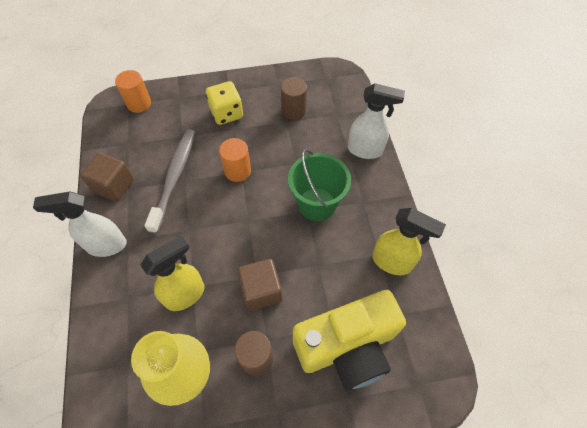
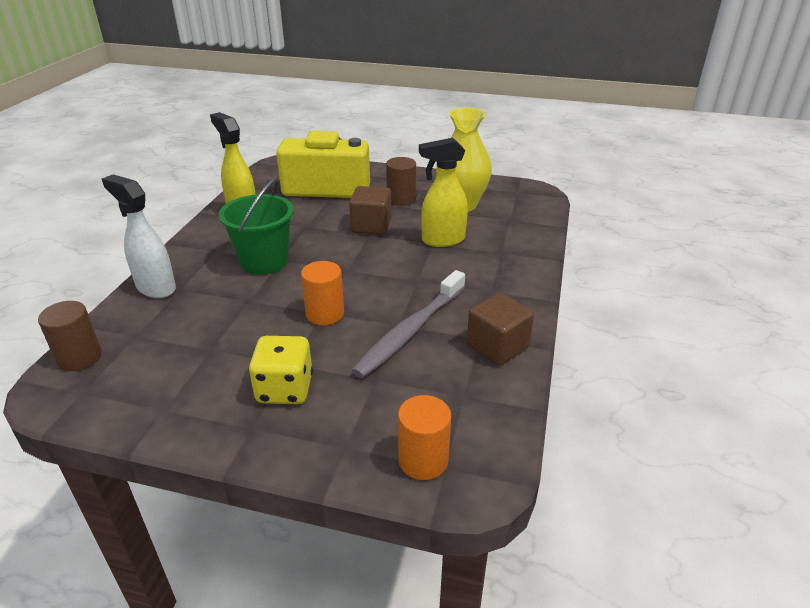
camera: 155 degrees left, 25 degrees down
white spray bottle [33,192,127,257] -> none
brown cylinder [281,77,307,120] -> brown cylinder moved to [38,301,102,371]

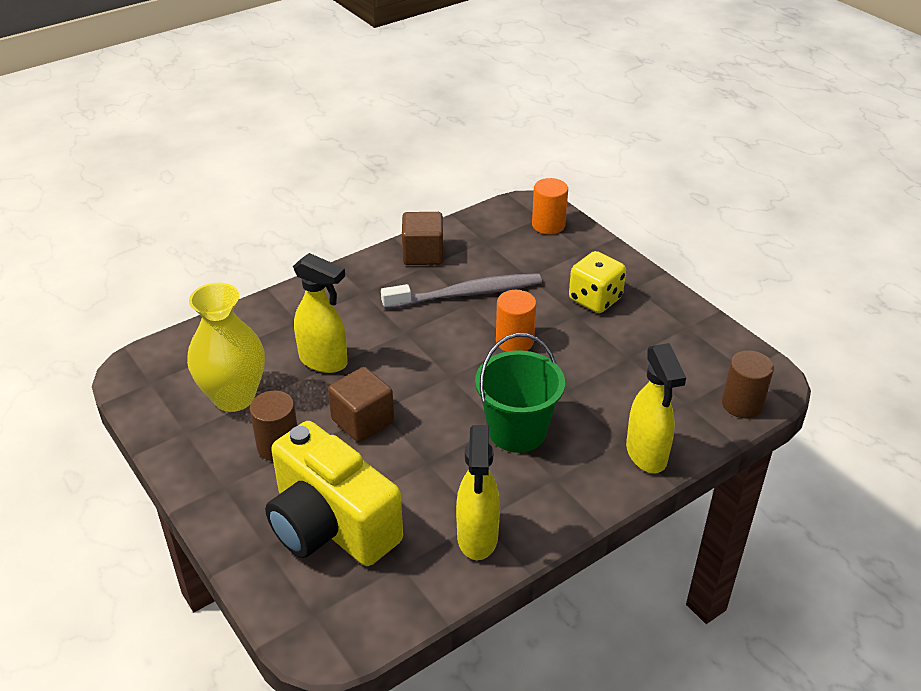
camera: 140 degrees left, 5 degrees up
white spray bottle [102,174,176,298] -> yellow spray bottle [626,343,686,473]

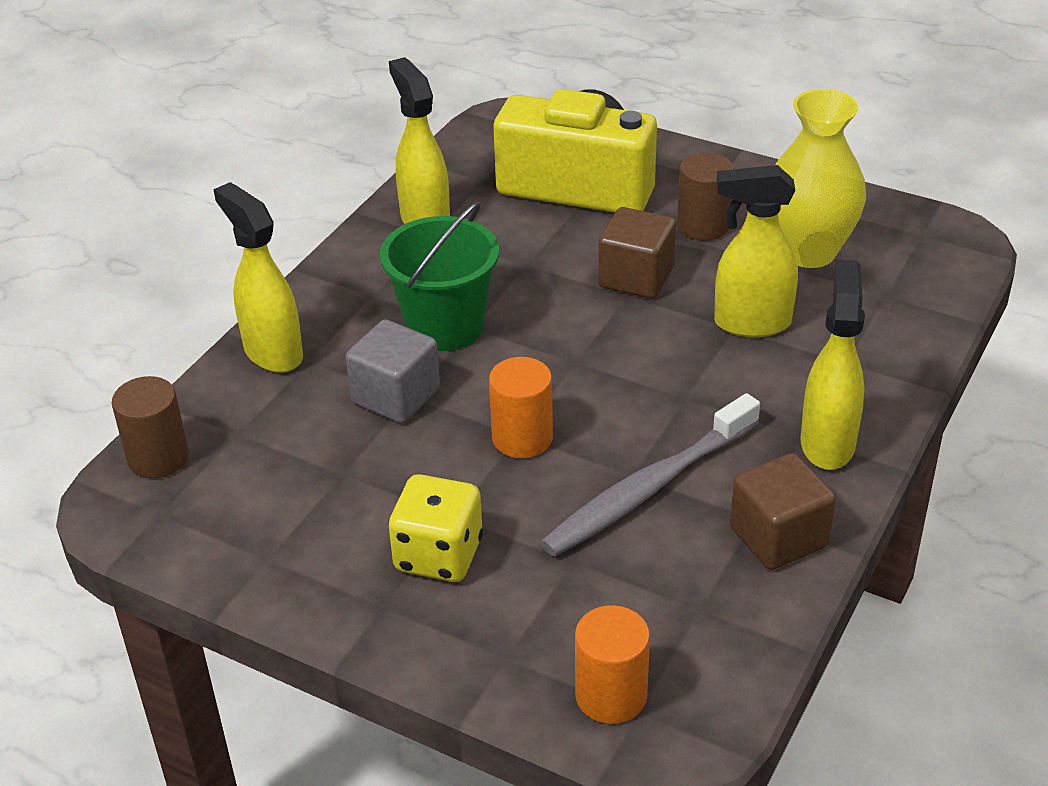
camera: 155 degrees right, 0 degrees up
none -> grey cube [346,319,440,423]
none -> yellow spray bottle [800,259,865,470]

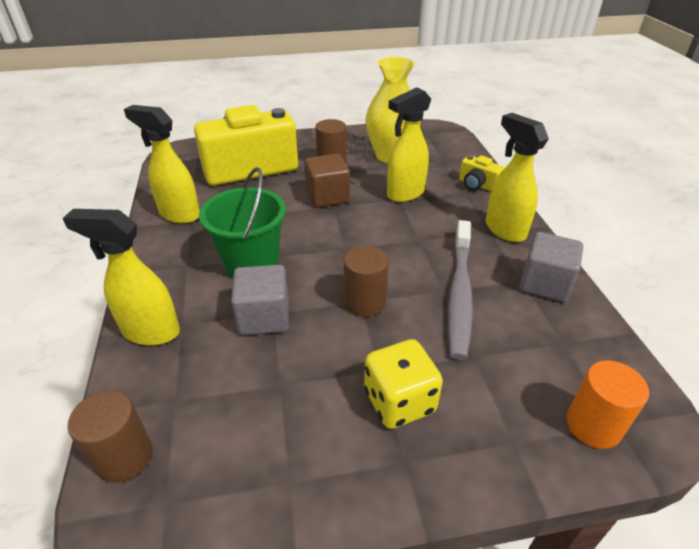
camera: 40 degrees left, 0 degrees up
orange cylinder [489,357,553,458] -> brown cylinder [344,246,389,317]
brown cube [730,453,836,570] -> grey cube [519,232,583,302]
none -> yellow camera [459,155,505,191]

